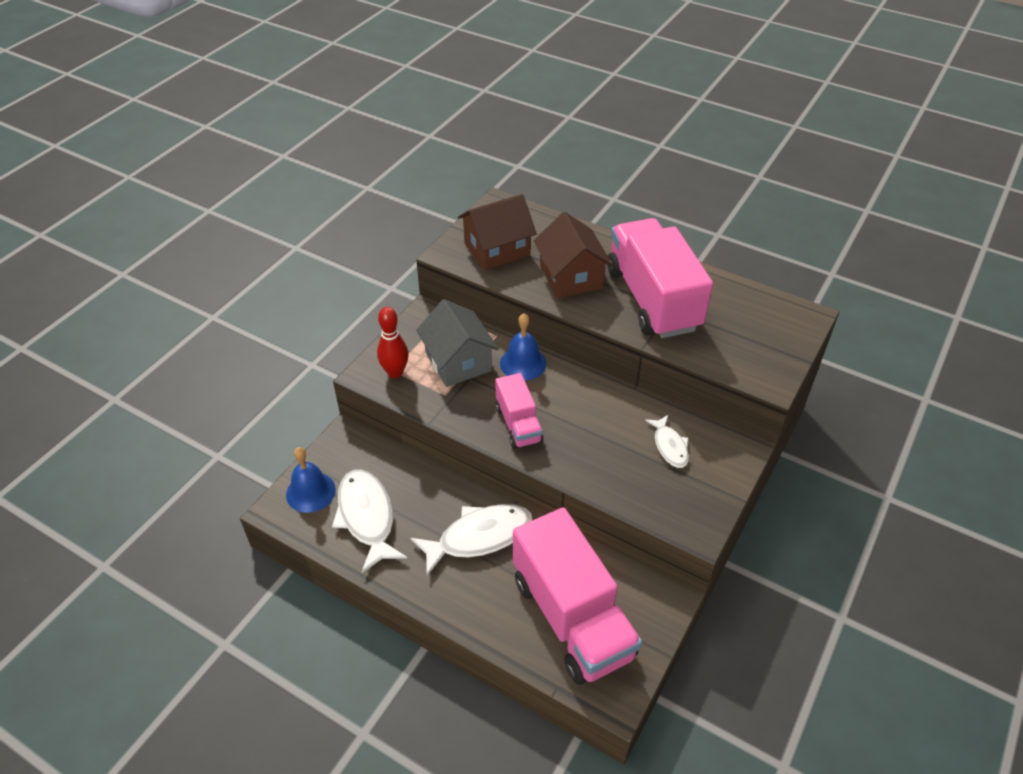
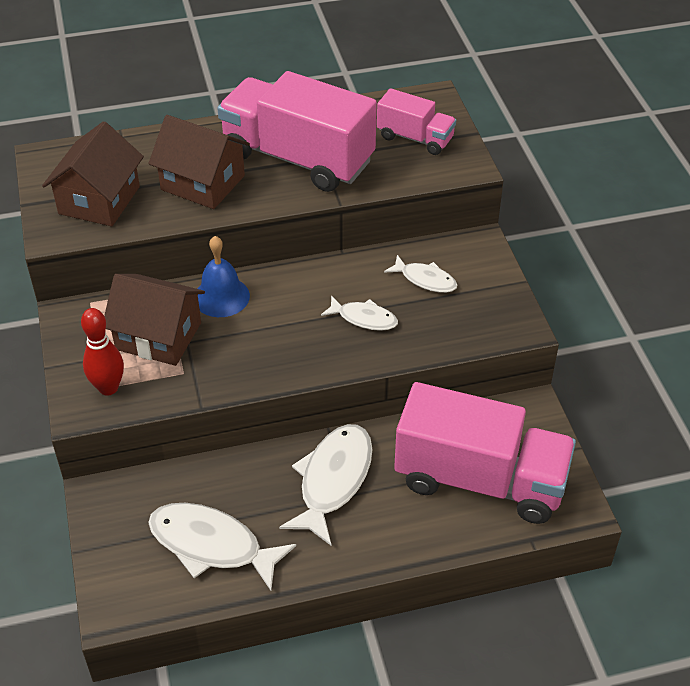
camera: 45 degrees left, 0 degrees up
blue bell [286,447,336,513] -> none
grey house [416,299,499,387] -> brown house [104,274,205,366]
pink truck [495,373,543,449] -> pink truck moved to [377,88,456,155]
none -> white fish [321,295,398,331]

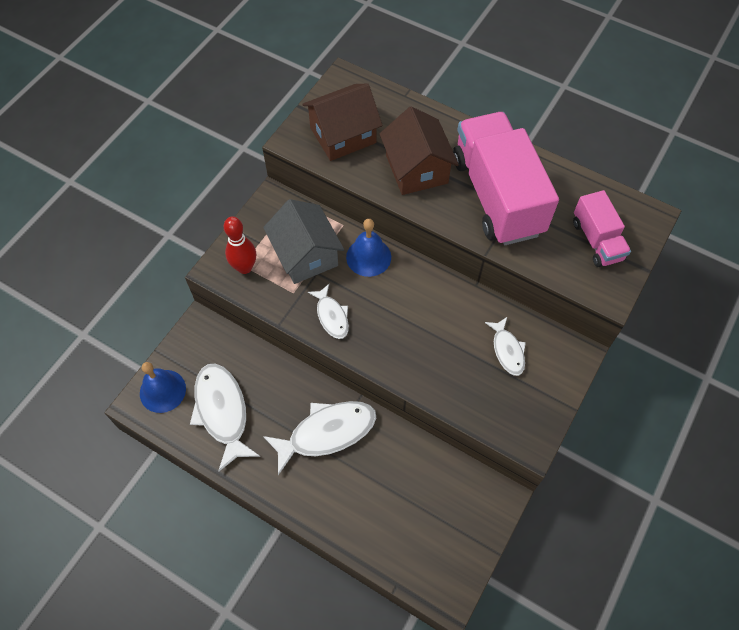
camera: 45 degrees right, 15 degrees up
brown house [104,274,205,366] -> grey house [263,199,344,284]
white fish [321,295,398,331] -> white fish moved to [308,284,349,339]
pink truck [394,382,576,524] -> none
none -> blue bell [140,362,186,413]

